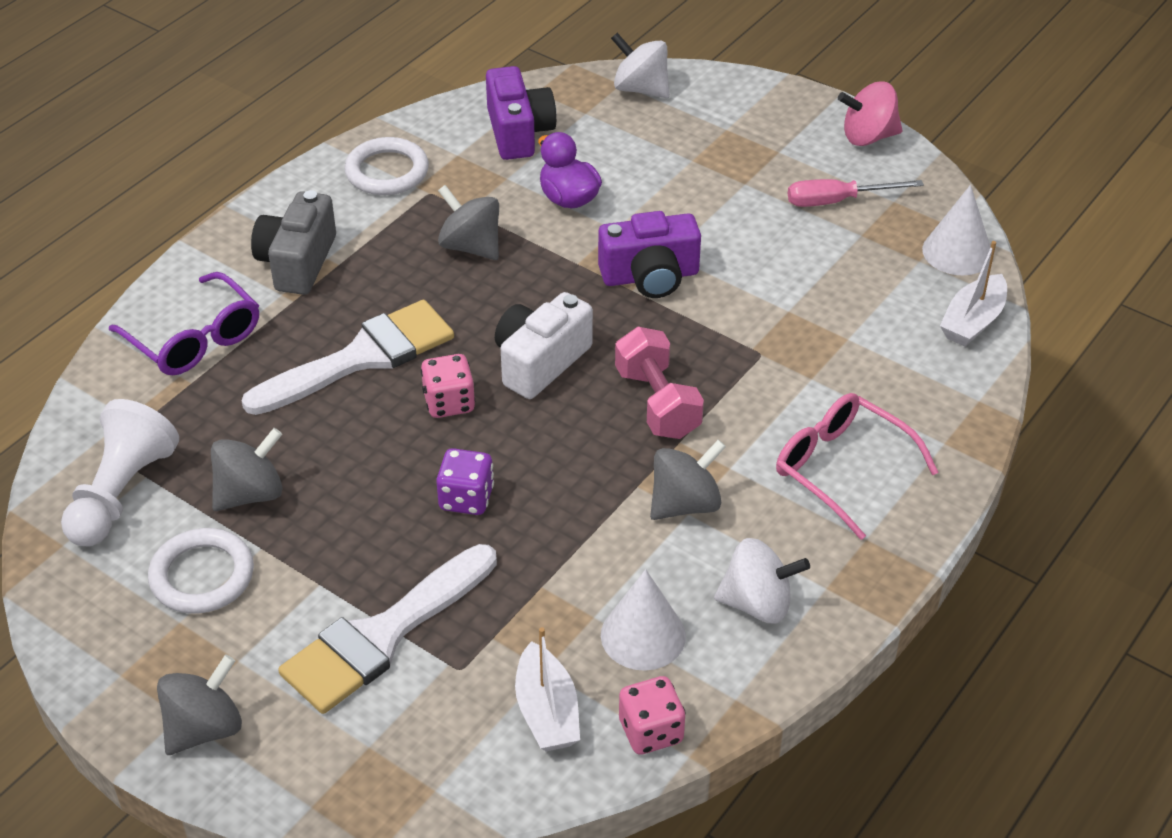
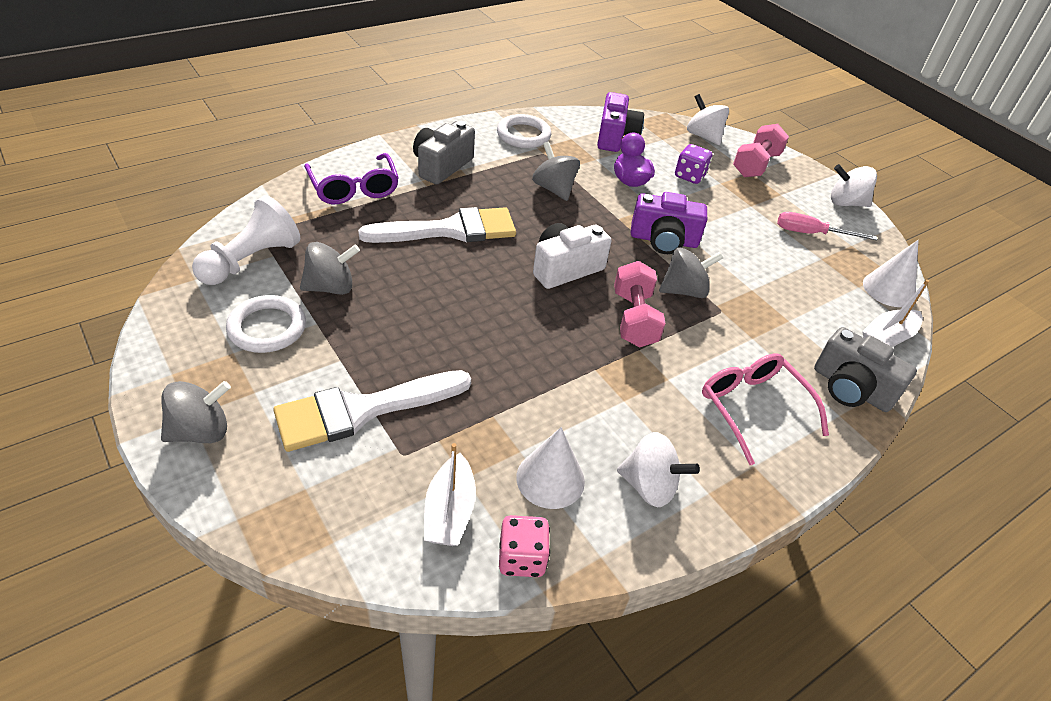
camera: 15 degrees right, 0 degrees up
pink dice [421,354,475,418] -> none
purple dice [436,448,494,515] -> purple dice moved to [675,144,712,184]
grey spinning top [650,440,726,520] -> grey spinning top moved to [659,247,723,298]
pink spinning top [838,81,903,146] -> white spinning top [831,164,877,207]
none -> pink dumbbell [733,124,789,177]
none -> grey camera [814,327,917,412]

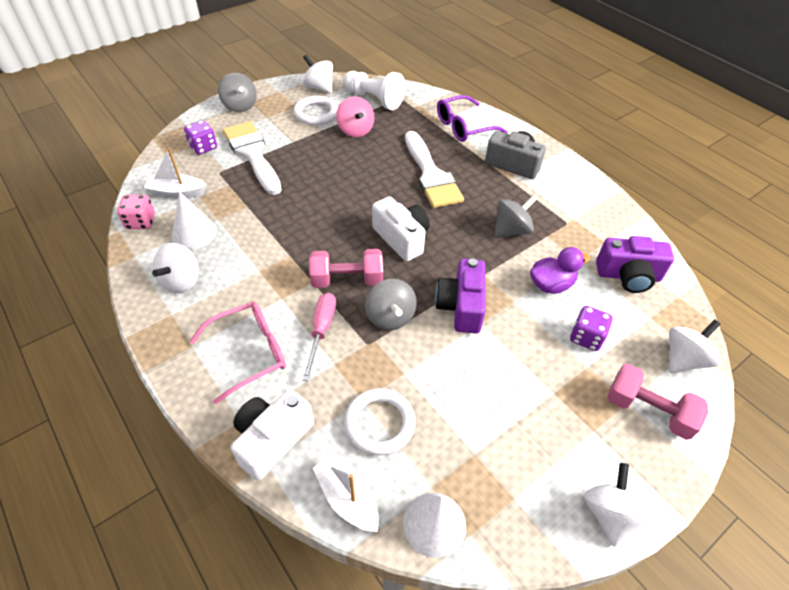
camera: 90 degrees right, 5 degrees up
grey spinning top [300,242,360,295] -> pink spinning top [336,96,374,137]
white ring [497,114,551,148] -> white ring moved to [344,388,416,455]
pink screwdriver [777,212,877,240] -> pink screwdriver moved to [302,293,336,381]
grey camera [814,327,917,412] -> white camera [231,389,314,481]
none -> purple dice [184,120,217,155]
none -> white spinning top [303,54,333,93]

